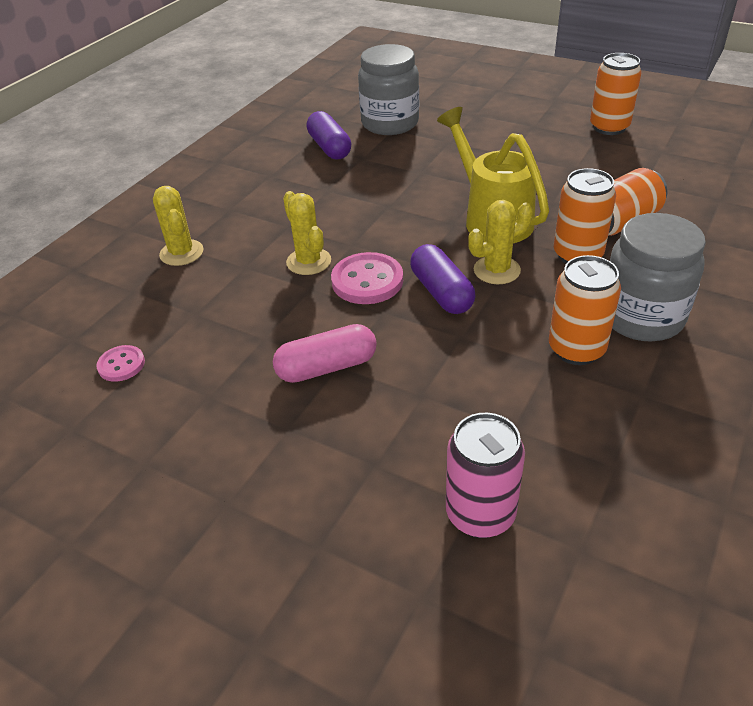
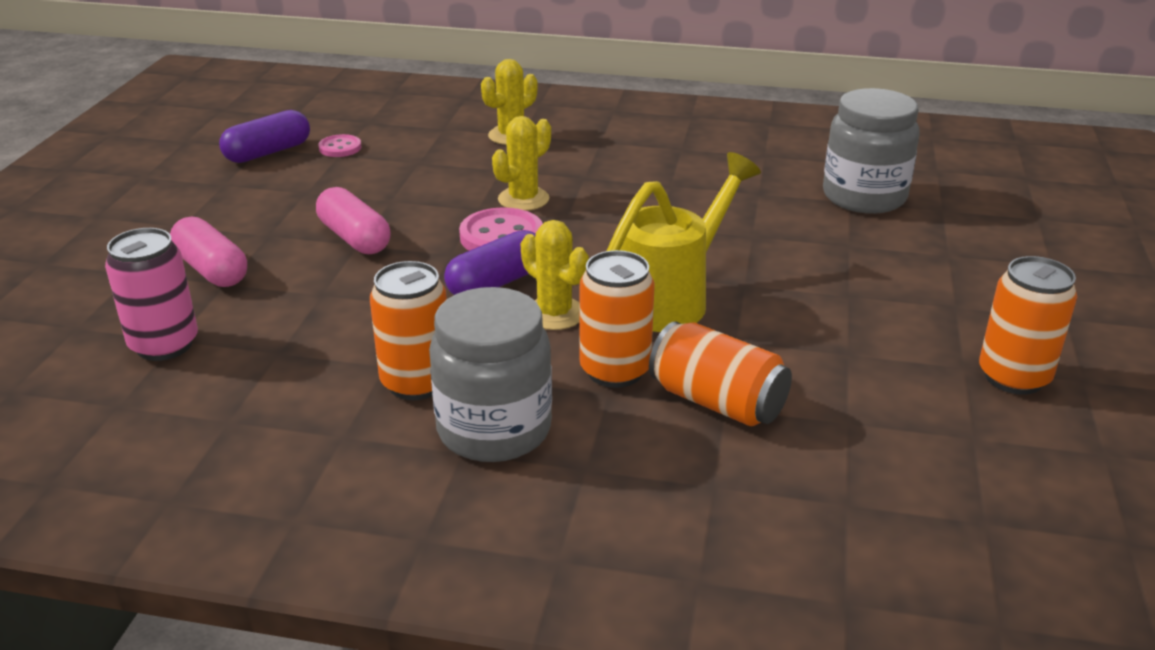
camera: 70 degrees right, 10 degrees down
purple capsule [306,111,351,160] -> purple capsule moved to [219,110,310,163]
none -> pink capsule [170,216,247,287]

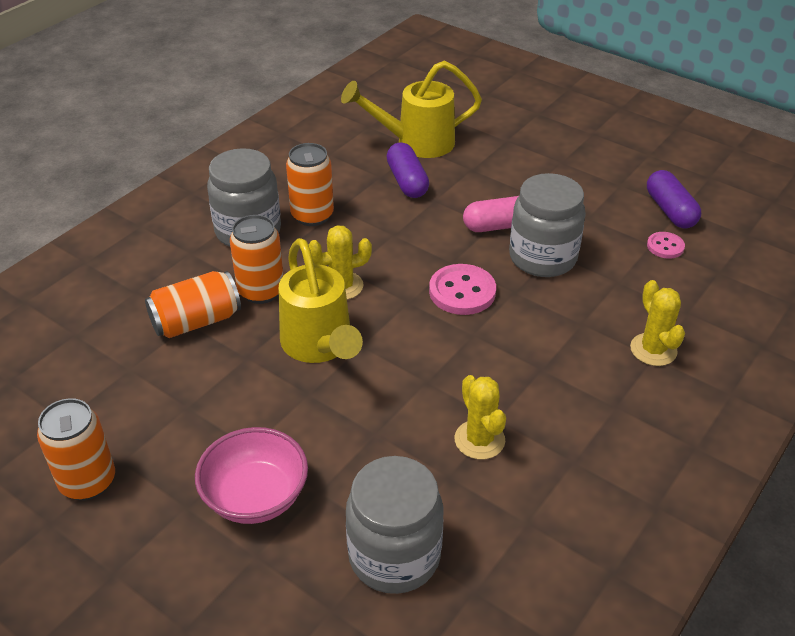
camera: 115 degrees right, 10 degrees up
pink can [105,228,198,361] -> yellow watering can [341,61,482,158]
pink capsule [170,216,247,287] -> none
purple capsule [444,230,536,295] -> purple capsule moved to [386,143,429,198]
yellow cactus [492,116,551,211] -> yellow cactus moved to [455,375,506,459]
none -> pink bowl [195,427,308,524]
none -> grey jar [509,173,586,277]

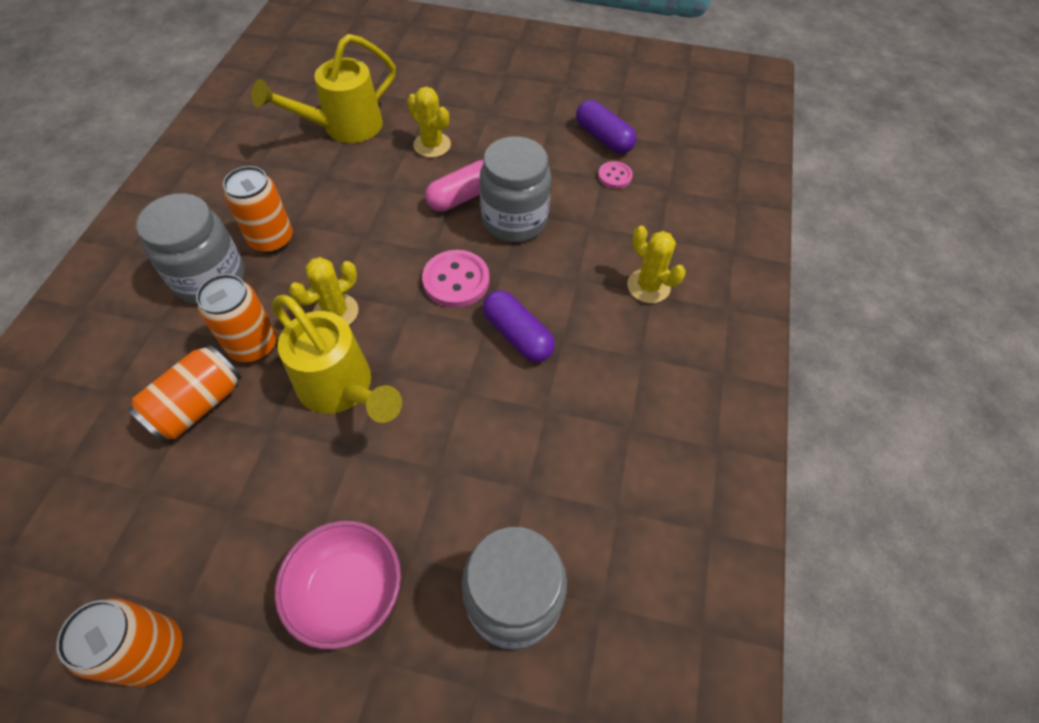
camera: 25 degrees left, 15 degrees up
purple capsule [386,143,429,198] -> purple capsule moved to [483,290,555,362]
yellow cactus [455,375,506,459] -> yellow cactus moved to [407,87,451,158]

